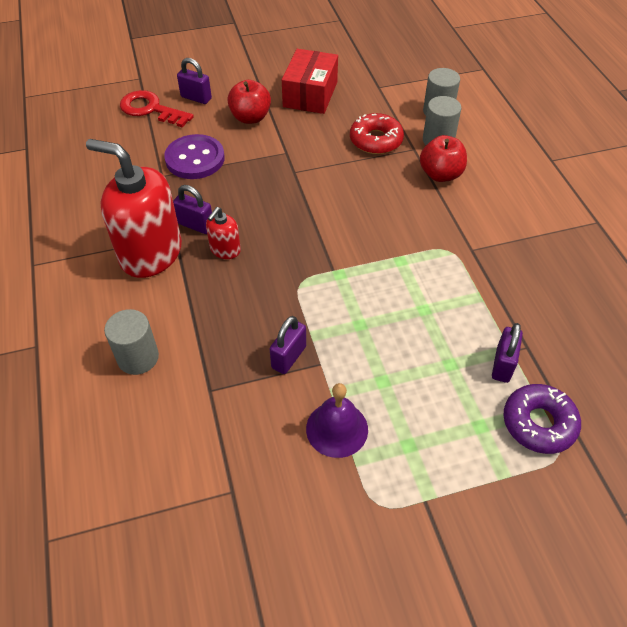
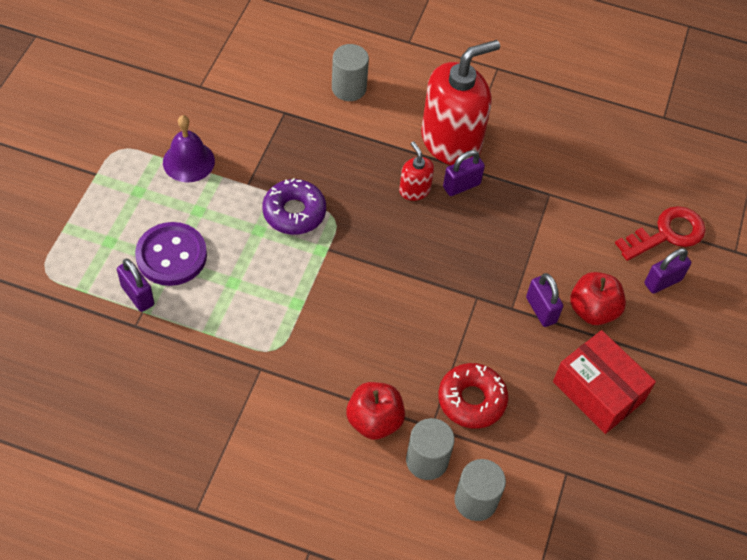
camera: 120 degrees right, 5 degrees up
purple button [164,134,225,179] -> purple button moved to [135,222,207,286]
purple padlock [270,316,306,374] -> purple padlock moved to [526,273,563,327]
purple donut [503,384,581,454] -> purple donut moved to [262,178,326,235]

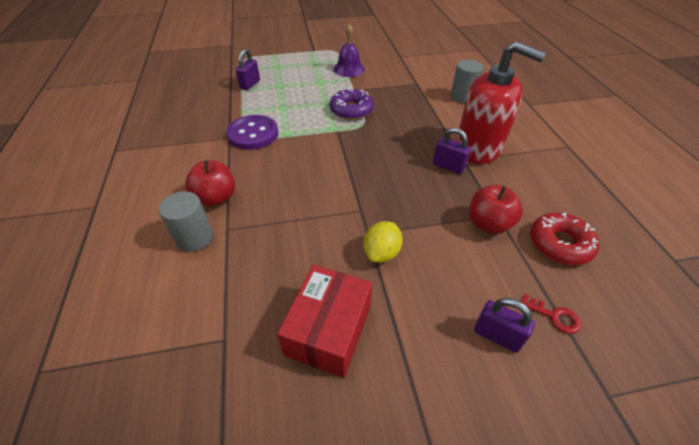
camera: 65 degrees right, 10 degrees down
purple button [135,222,207,286] -> purple button moved to [226,115,278,150]
red soap dispenser [399,141,434,201] -> none
red donut [438,363,508,429] -> red donut moved to [530,213,599,265]
grey cylinder [454,459,506,521] -> none
purple padlock [526,273,563,327] -> yellow lemon [364,221,403,263]
red apple [570,272,626,325] -> red apple moved to [469,185,523,234]
red key [615,206,706,261] -> red key [521,294,581,334], size x0.52

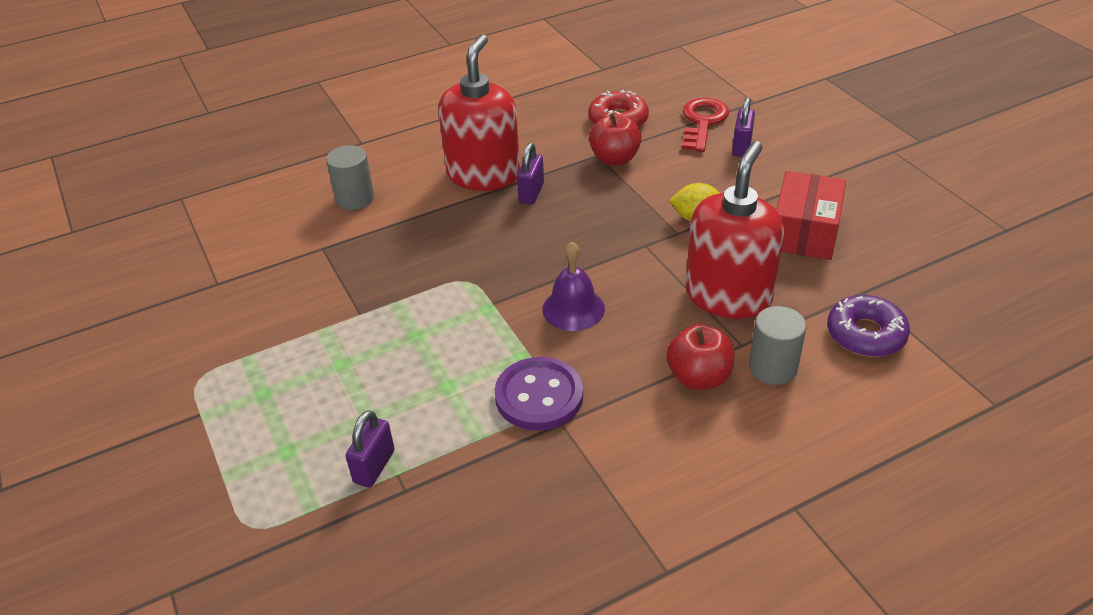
camera: 105 degrees left, 5 degrees down
purple padlock [236,49,260,90] -> purple padlock turned 75 degrees counterclockwise [346,410,395,487]
red box [277,265,372,378] -> red box turned 75 degrees counterclockwise [776,171,846,260]
purple donut [329,88,374,120] -> purple donut moved to [827,295,910,357]
purple bell [333,24,365,77] -> purple bell moved to [542,242,605,331]
red key [521,294,581,334] -> red key [682,98,729,152], size x1.92
none -> red soap dispenser [685,141,784,319]

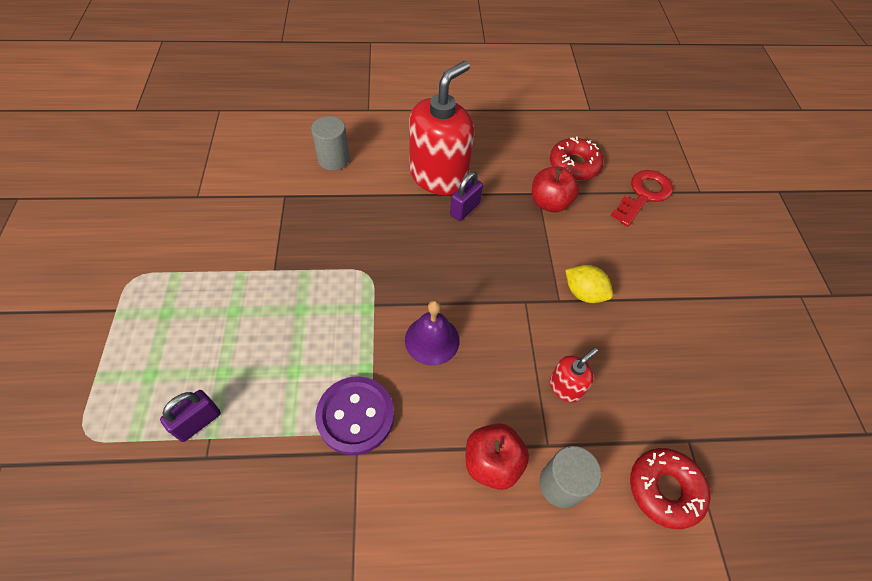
camera: 20 degrees right, 15 degrees up
red soap dispenser [685,141,784,319] -> red soap dispenser [550,348,598,402], size x0.45
purple padlock [732,97,755,157] -> none
red box [776,171,846,260] -> none
purple donut [827,295,910,357] -> red donut [630,448,711,529]

